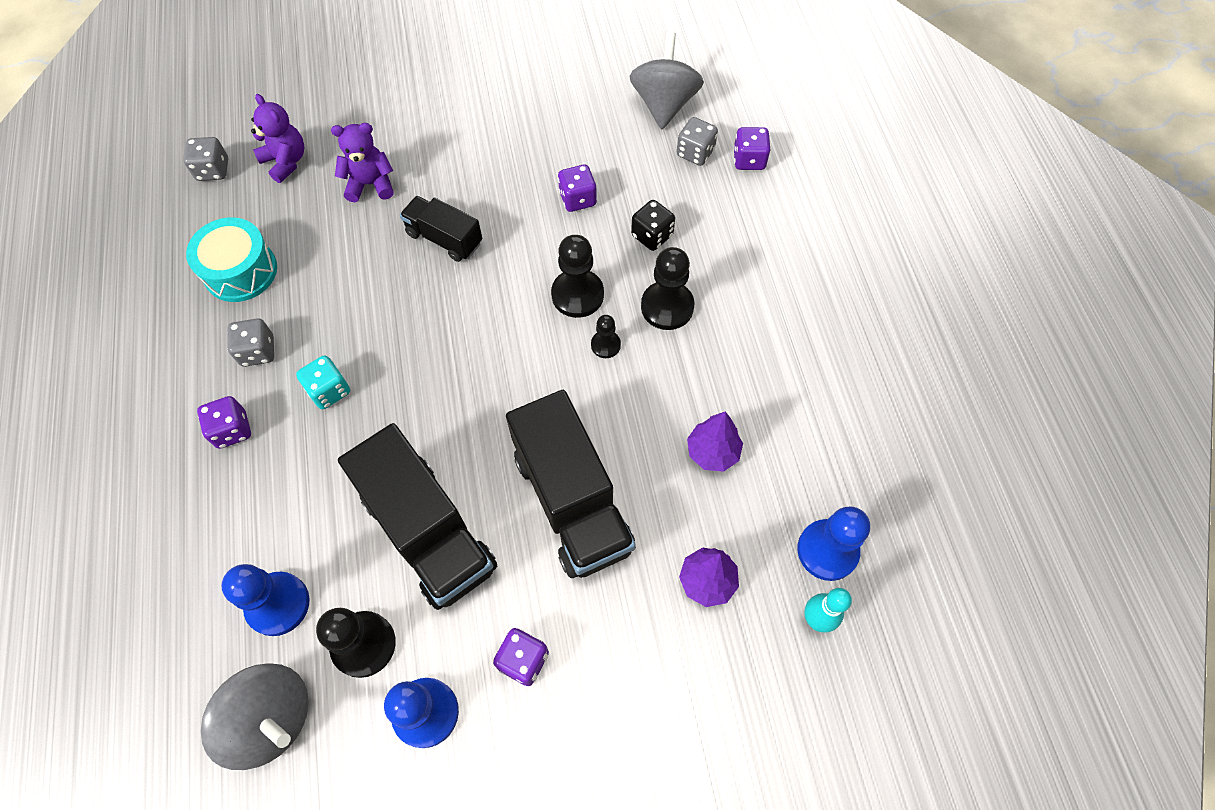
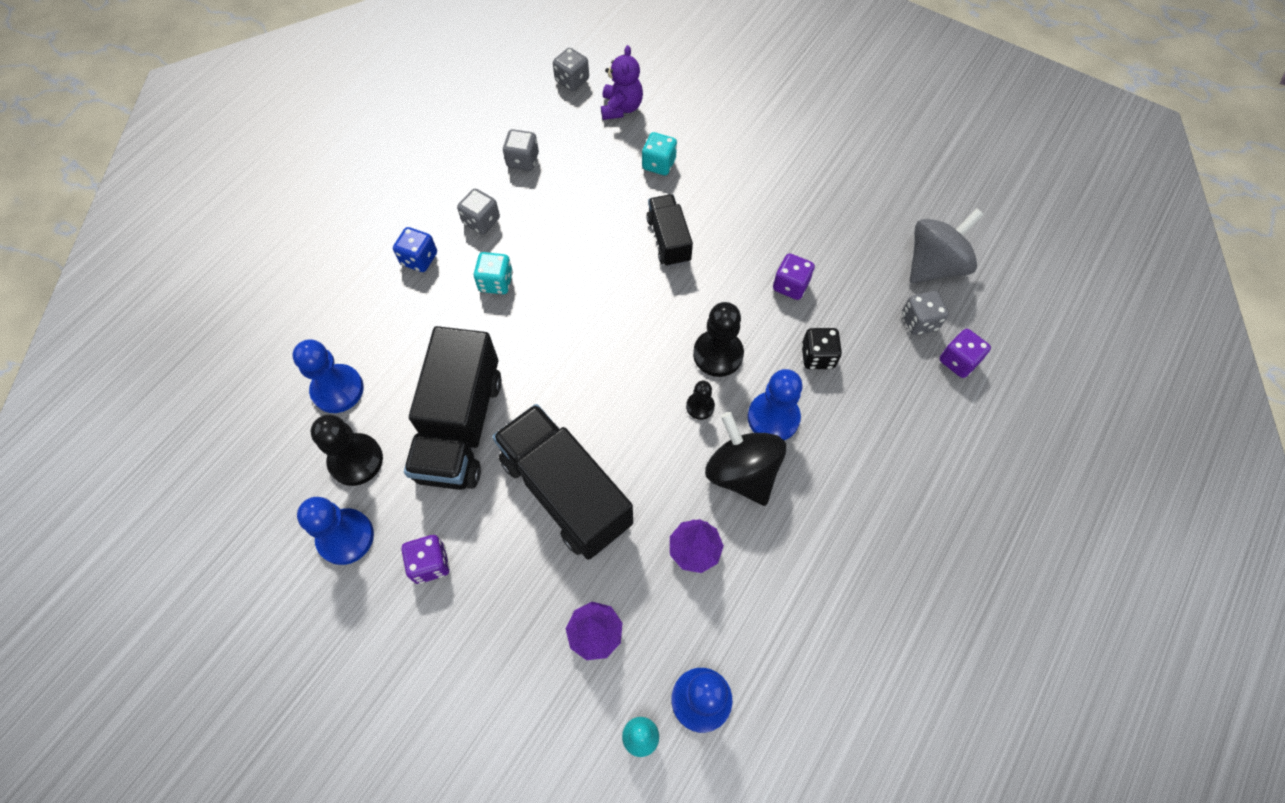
camera: 45 degrees right, 0 degrees up
turquoise drum [186,217,277,302] -> grey dice [503,129,539,171]
purple dice [197,396,251,449] -> blue dice [393,227,437,272]
grey spinning top [201,663,308,770] -> none
purple teddy bear [331,123,394,202] -> turquoise dice [642,132,677,176]
black truck [506,390,636,578] -> black truck turned 120 degrees clockwise [492,404,633,560]
black pawn [641,247,694,330] -> blue pawn [748,369,803,441]
none -> black spinning top [705,412,786,506]

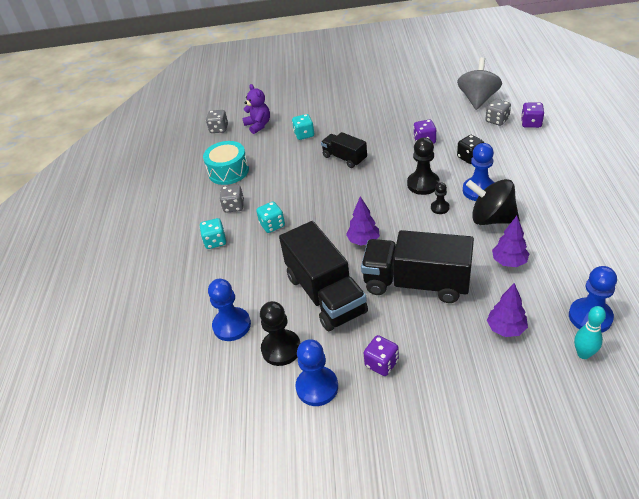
camera: 30 degrees left, 20 degrees down
blue dice [393,227,437,272] -> turquoise dice [199,218,226,249]
grey dice [503,129,539,171] -> turquoise drum [203,141,249,185]
none -> purple tree [346,196,380,245]

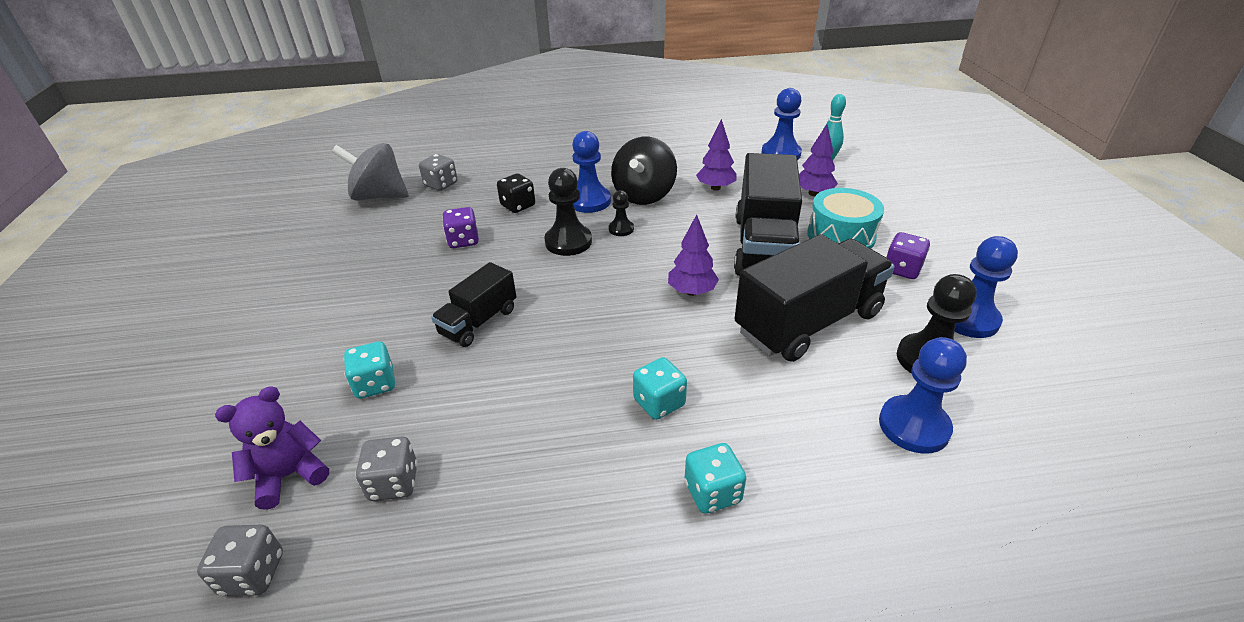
camera: 100 degrees left, 5 degrees down
turquoise drum [203,141,249,185] -> turquoise drum moved to [807,188,884,249]
grey dice [219,185,244,213] -> grey dice moved to [356,436,418,501]
purple dice [521,103,544,128] -> none

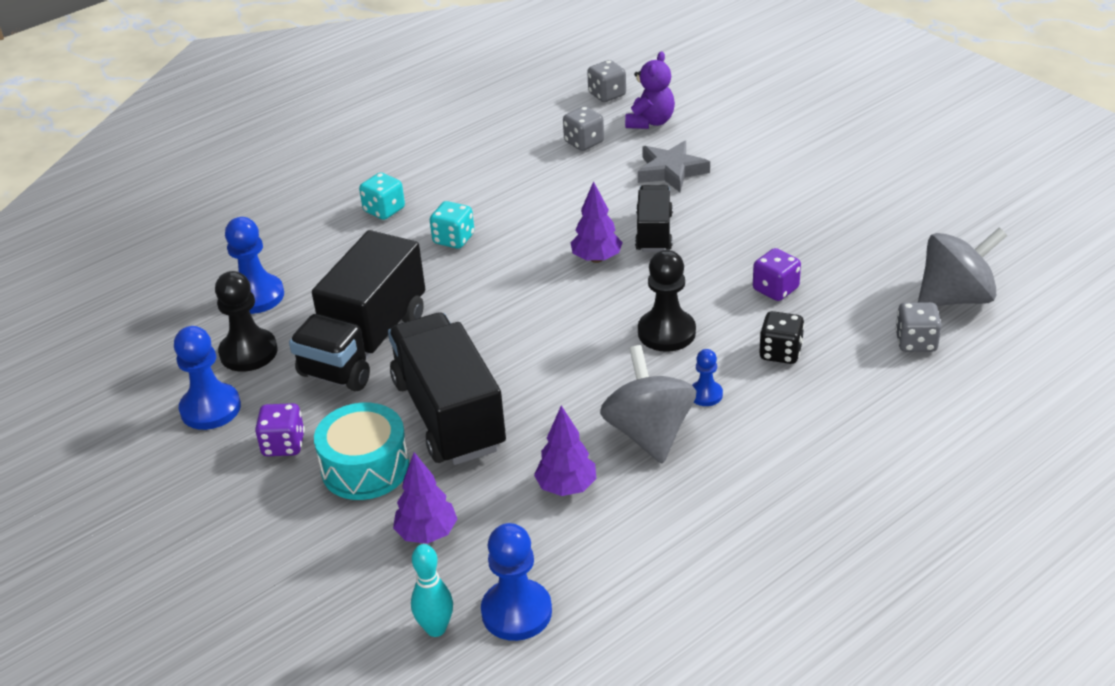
camera: 150 degrees right, 0 degrees up
turquoise dice [344,341,395,399] -> grey star [638,140,710,192]
blue pawn [572,131,611,213] -> blue pawn [692,349,723,406], size x0.55
black pawn [609,190,634,236] -> none
black spinning top [611,137,677,205] -> grey spinning top [600,345,696,464]
purple tree [668,214,719,296] -> purple tree moved to [571,181,623,263]

